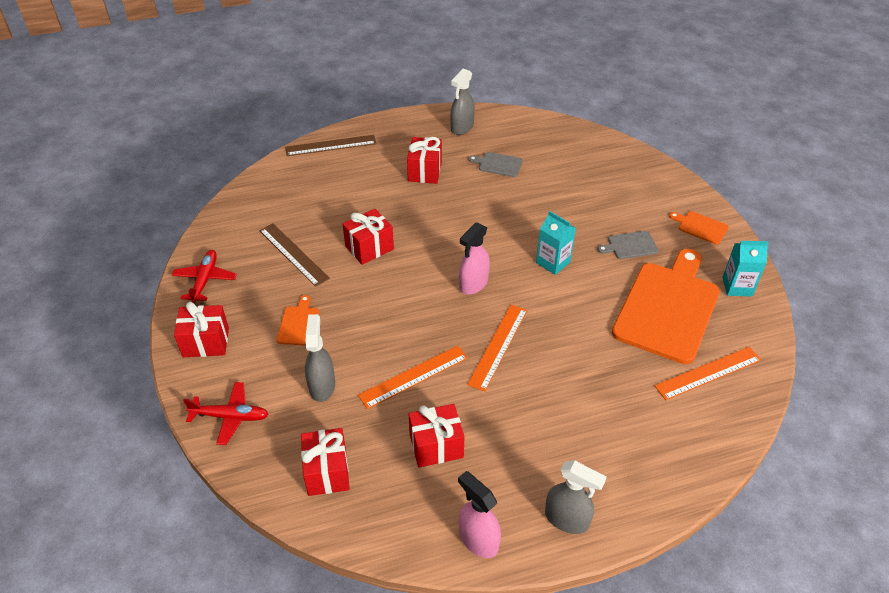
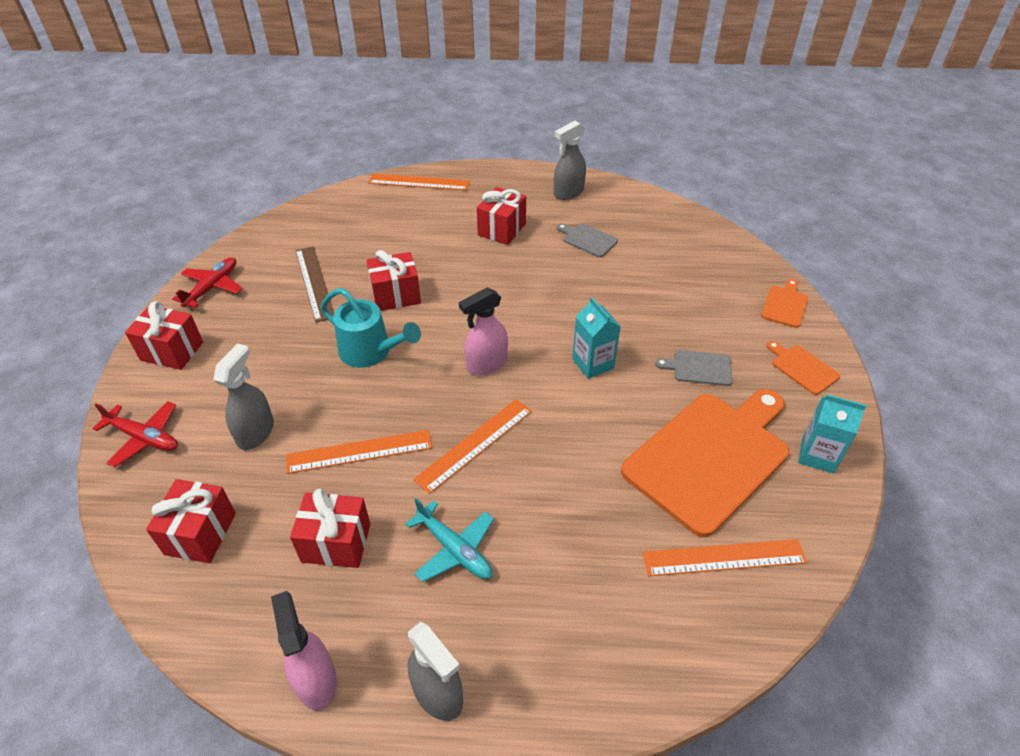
camera: 20 degrees right, 0 degrees up
orange cutting board [277,295,319,346] -> orange cutting board moved to [761,279,808,328]
brown ruler [285,135,376,156] -> orange ruler [369,174,469,191]
none -> turquoise watering can [321,288,421,368]
none -> turquoise plane [405,498,494,582]

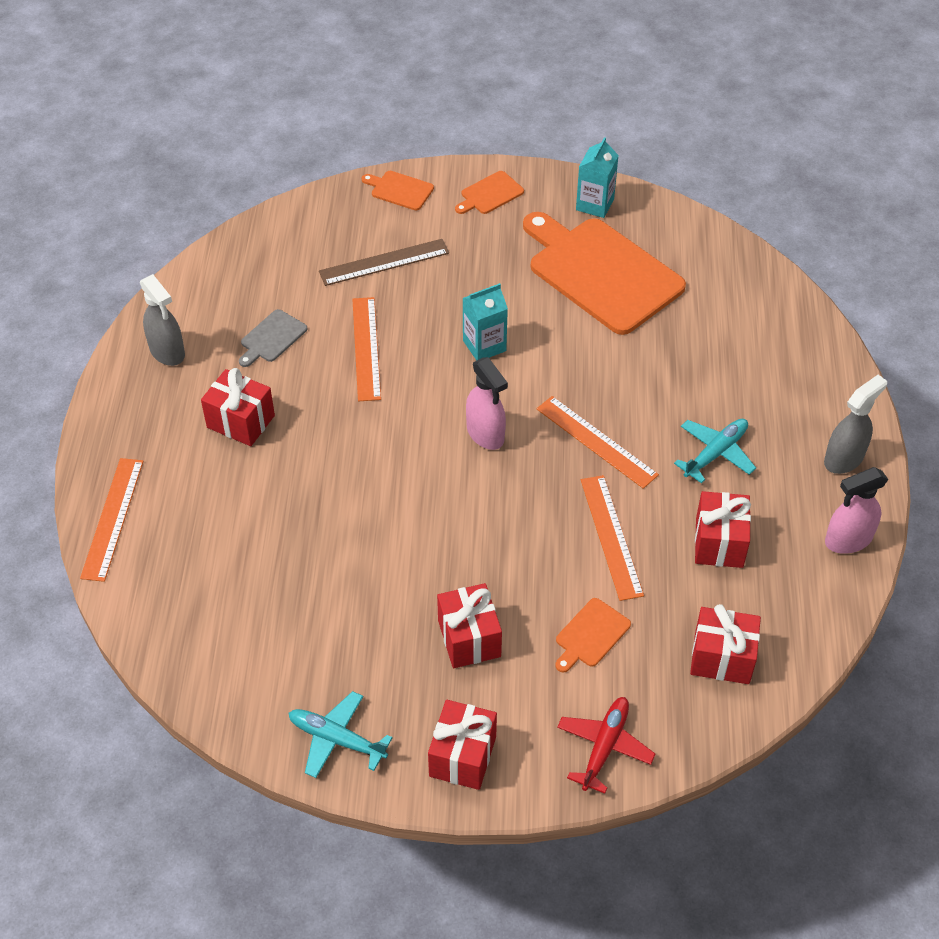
camera: 90 degrees left, 5 degrees up
red plane [172,257,243,308] -> turquoise plane [289,691,393,778]
grey spray bottle [213,343,274,450] -> orange cutting board [555,598,631,673]
brown ruler [295,246,334,322] -> brown ruler moved to [319,239,449,286]
turquoise watering can [321,288,421,368] -> none
red gift [366,250,421,311] -> red gift moved to [437,583,502,668]
orange ruler [643,539,807,576] -> orange ruler moved to [352,297,381,401]
grey cutting board [655,350,732,386] -> none

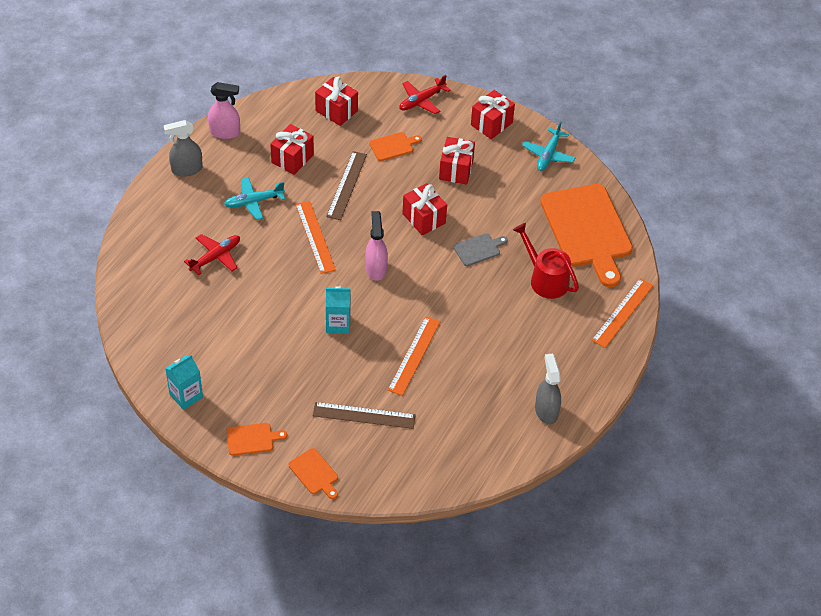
camera: 155 degrees left, 0 degrees up
red gift [201,368,275,446] -> red gift moved to [402,183,447,236]
grey cutting board [239,309,307,367] -> grey cutting board moved to [453,233,508,266]
turquoise plane [289,691,393,778] -> turquoise plane turned 60 degrees clockwise [522,121,576,171]
orange cutting board [523,212,686,335] -> orange cutting board moved to [540,184,633,287]
orange ruler [581,475,644,601] -> brown ruler [326,151,367,220]
none -> red plane [184,234,240,275]
none -> red watering can [513,223,579,299]

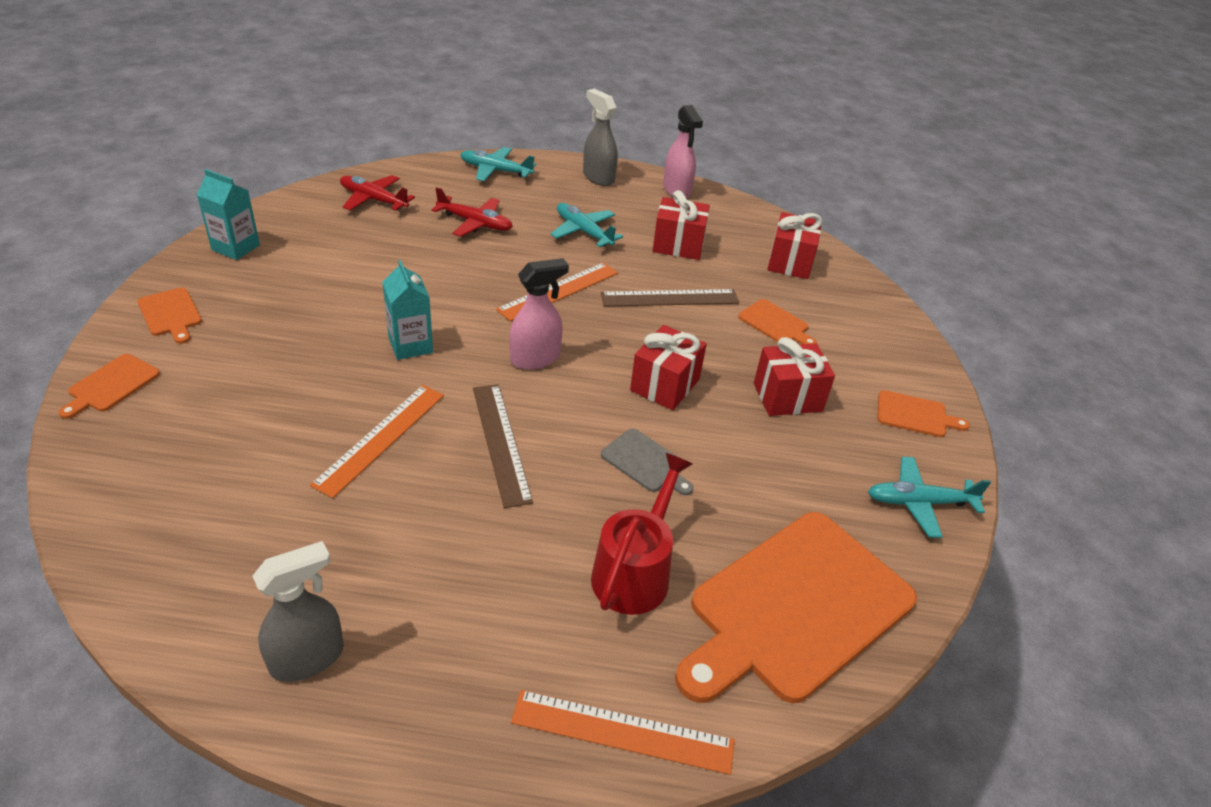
camera: 65 degrees right, 10 degrees down
brown ruler [312,402,416,429] -> brown ruler moved to [473,384,533,508]
orange ruler [388,317,440,396] -> orange ruler turned 60 degrees counterclockwise [310,385,444,498]
red plane [399,75,451,114] -> red plane moved to [340,175,415,211]
red gift [471,90,515,139] -> orange cutting board [877,390,970,437]
none -> turquoise plane [460,147,536,181]

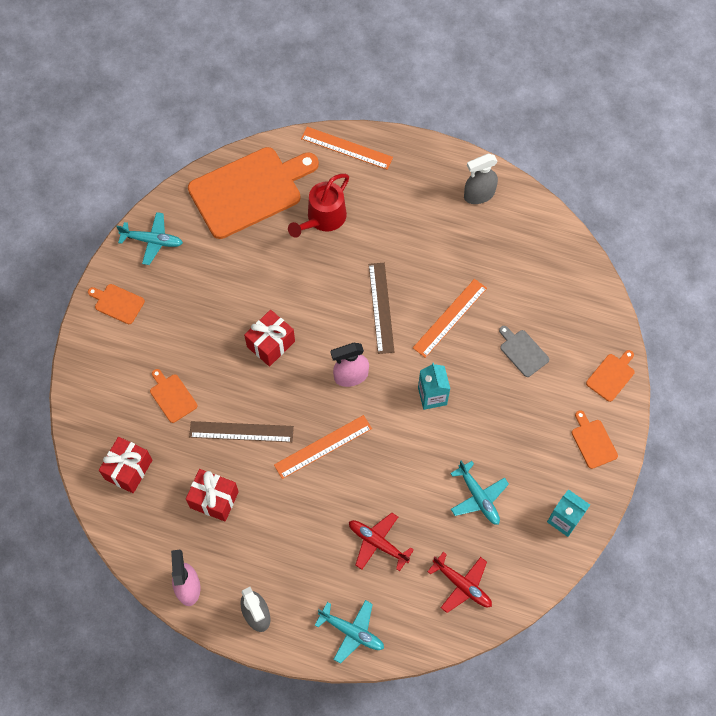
camera: 165 degrees left, 25 degrees up
turquoise plane [550,203,623,247] -> turquoise plane moved to [450,460,509,525]
grey cutting board [601,429,693,495] -> grey cutting board moved to [499,326,549,377]
red gift [754,337,835,416] -> none

